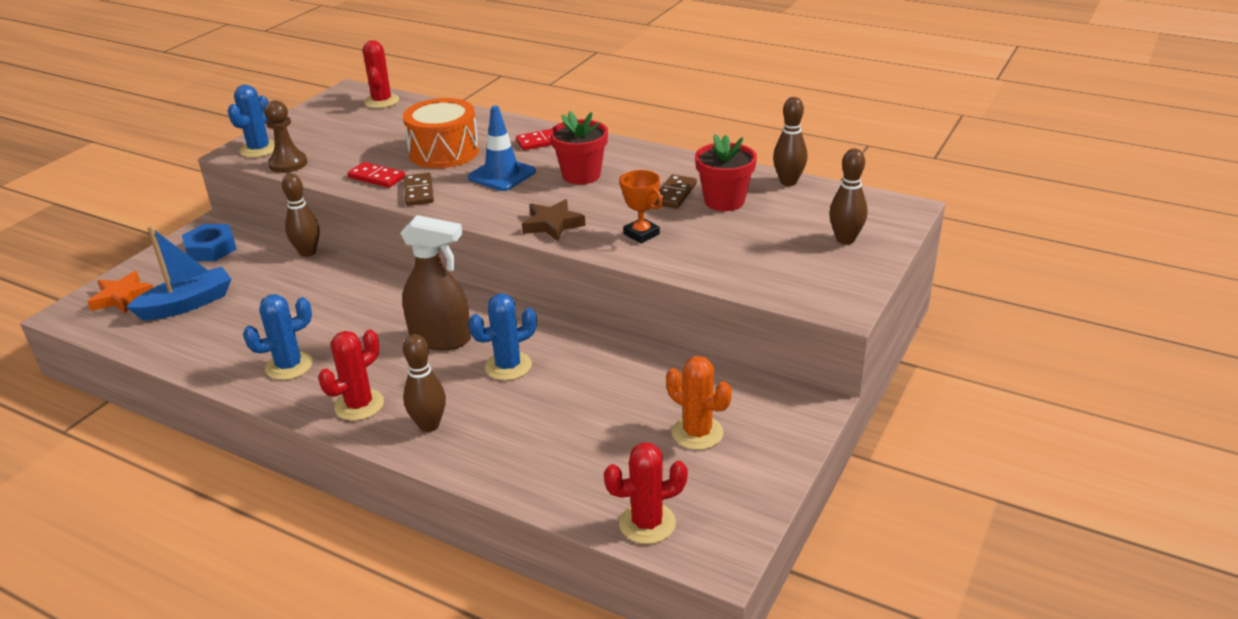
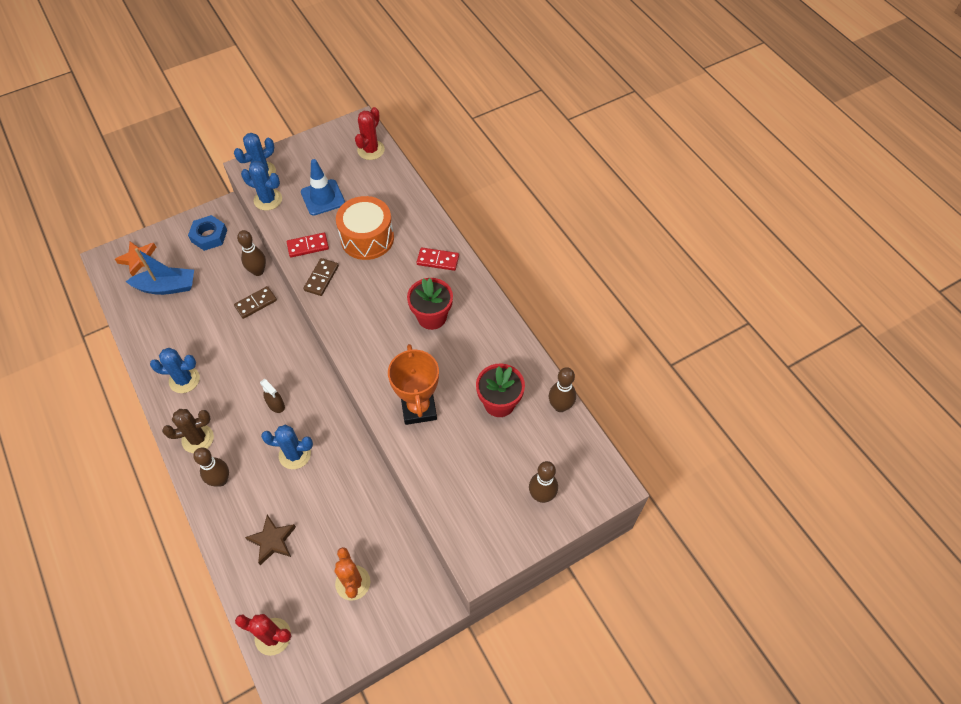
camera: 30 degrees right, 25 degrees up
brown pawn [264,100,307,173] -> blue cactus [241,161,282,211]
red cactus [318,330,384,421] -> brown cactus [162,409,214,453]
red domino [347,162,405,188] -> red domino turned 75 degrees counterclockwise [287,233,329,258]
brown spray bottle [400,215,471,350] -> brown spray bottle [260,379,285,413], size x0.50
blue traffic cone [468,106,536,191] -> blue traffic cone moved to [301,159,345,216]
brown star [522,199,585,241] -> brown star moved to [245,515,296,565]
orange trophy [619,170,663,243] -> orange trophy [388,344,439,425], size x1.64
brown domino [654,175,697,209] -> brown domino moved to [234,286,277,319]

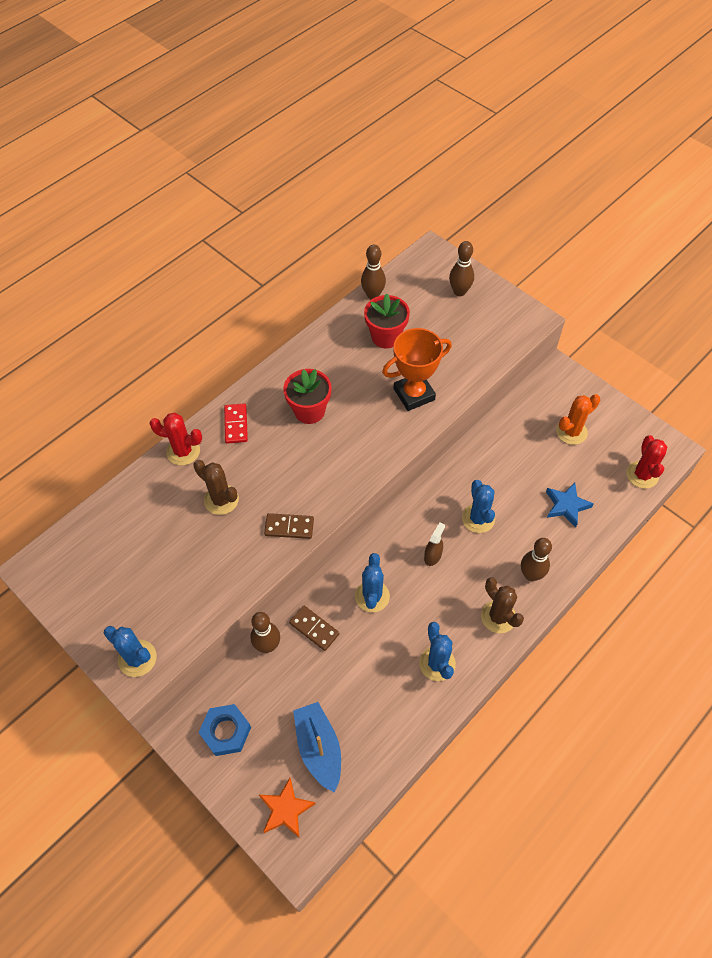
camera: 105 degrees left, 0 degrees up
blue cactus [241,161,282,211] -> blue cactus moved to [355,553,390,612]
brown star [245,515,296,565] -> blue star [546,482,594,528]
red domino [287,233,329,258] -> none
blue traffic cone [301,159,345,216] -> none
orange drum [336,196,394,260] -> brown cactus [193,460,239,515]
red cactus [355,107,385,160] -> red cactus moved to [149,413,202,465]

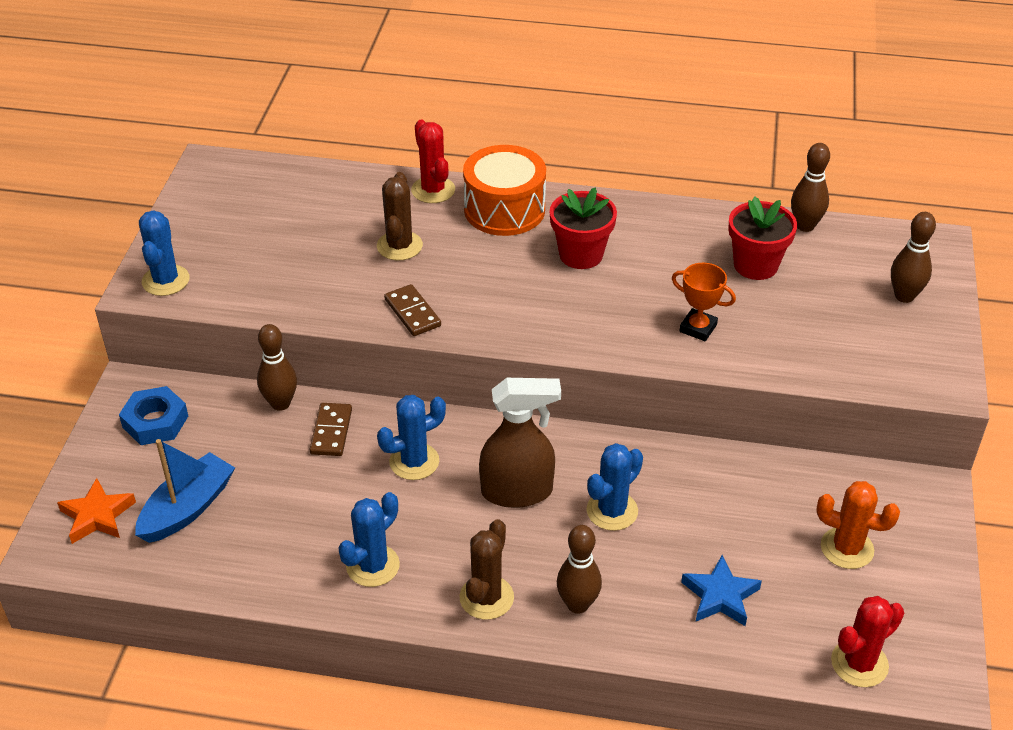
camera: 55 degrees right, 15 degrees down
red domino [224,403,248,444] -> orange drum [463,145,546,236]
orange trophy [382,328,452,411] -> orange trophy [672,263,736,341], size x0.61
brown spray bottle [424,522,445,566] -> brown spray bottle [479,378,561,508], size x1.99

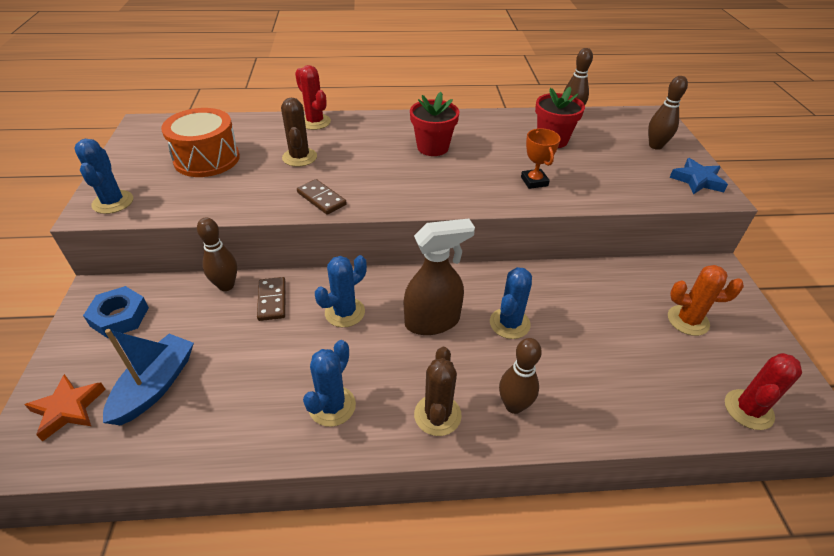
camera: 15 degrees left, 0 degrees up
orange drum [463,145,546,236] -> orange drum moved to [161,108,240,177]
orange trophy [672,263,736,341] -> orange trophy turned 60 degrees clockwise [521,128,561,189]
blue star [681,555,762,626] -> blue star moved to [669,158,728,195]

